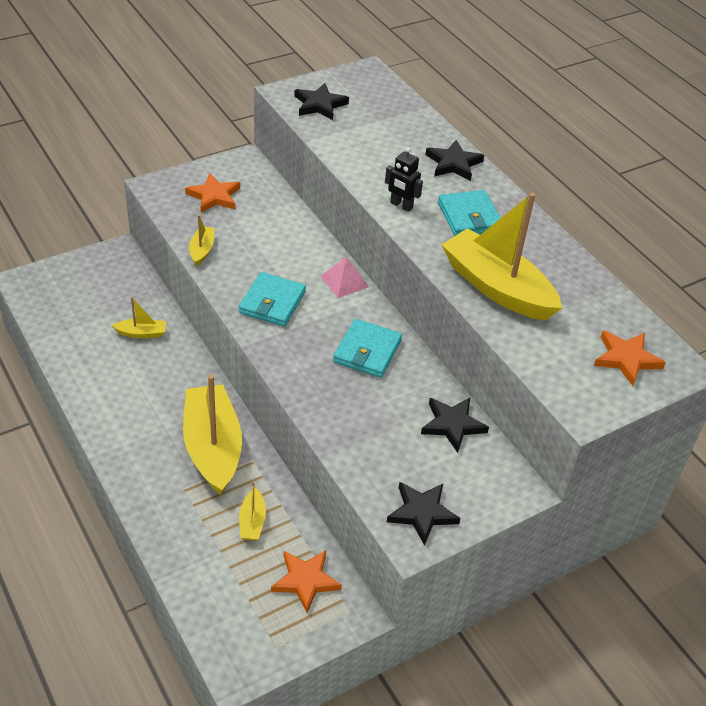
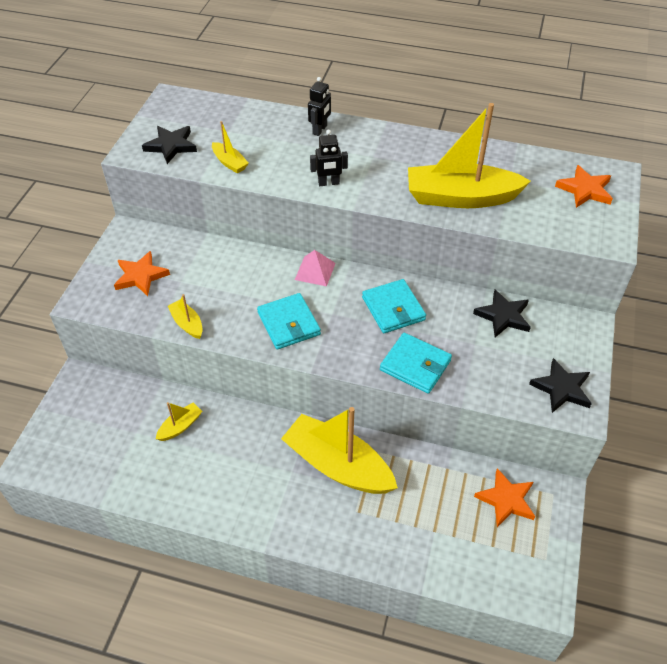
camera: 40 degrees left, 5 degrees up
yellow boat [239,481,266,541] -> yellow boat moved to [212,121,249,173]
black star [426,140,484,181] -> black robot [308,77,331,136]
turquoise wallet [438,190,500,236] -> turquoise wallet moved to [380,333,452,394]

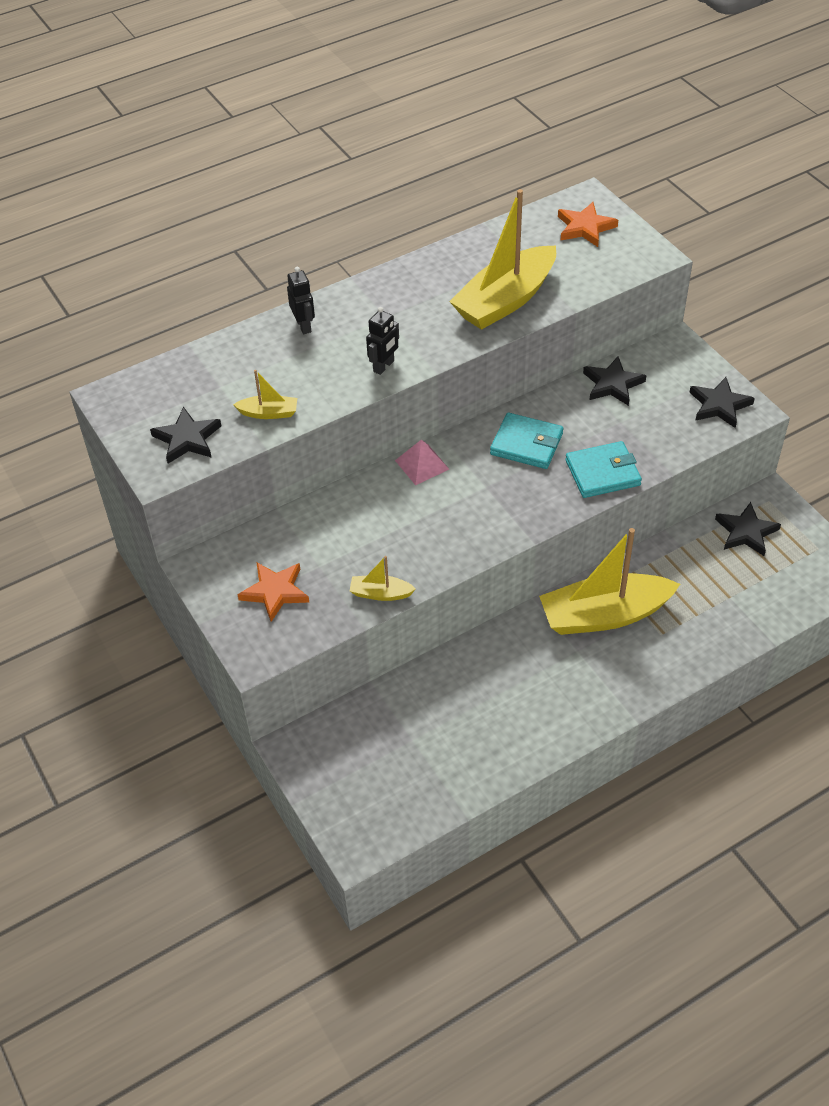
camera: 45 degrees left, 0 degrees up
yellow boat [156,402,202,441] -> none
turquoise wallet [257,293,321,350] -> none
orange star [474,468,535,527] -> black star [715,502,781,556]

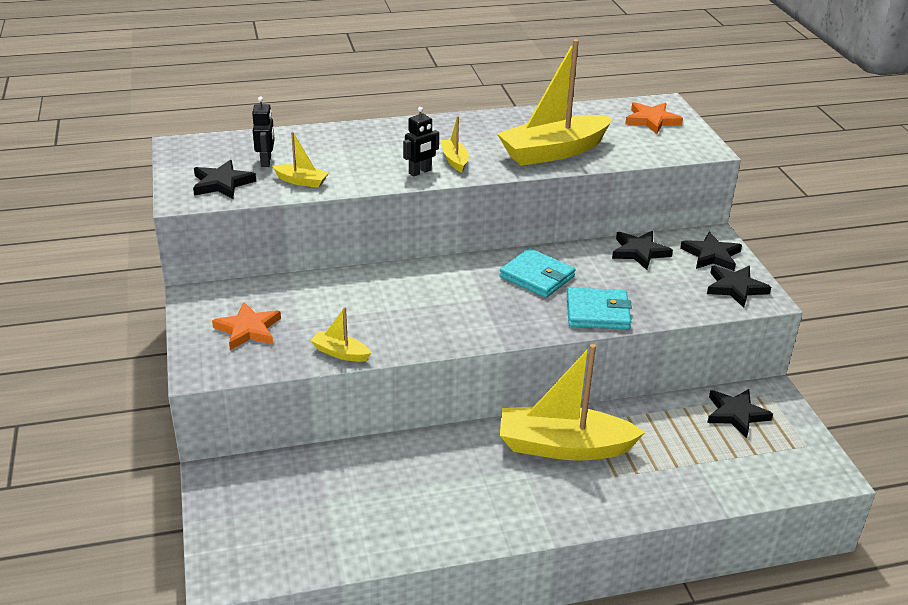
camera: 15 degrees right, 15 degrees down
black robot [287,267,315,334] -> black robot moved to [252,97,275,167]
pink pyramid [395,440,449,485] -> none
none -> yellow boat [441,116,469,172]
none -> black star [680,232,742,271]

